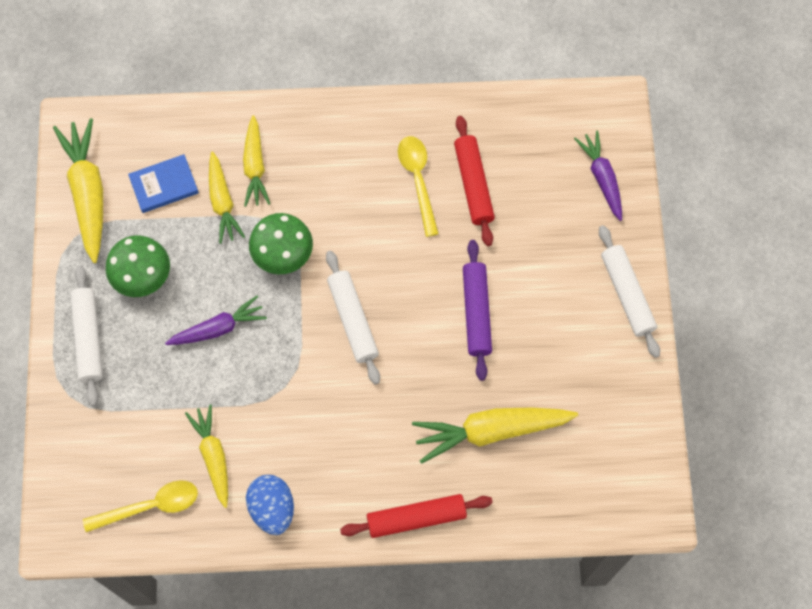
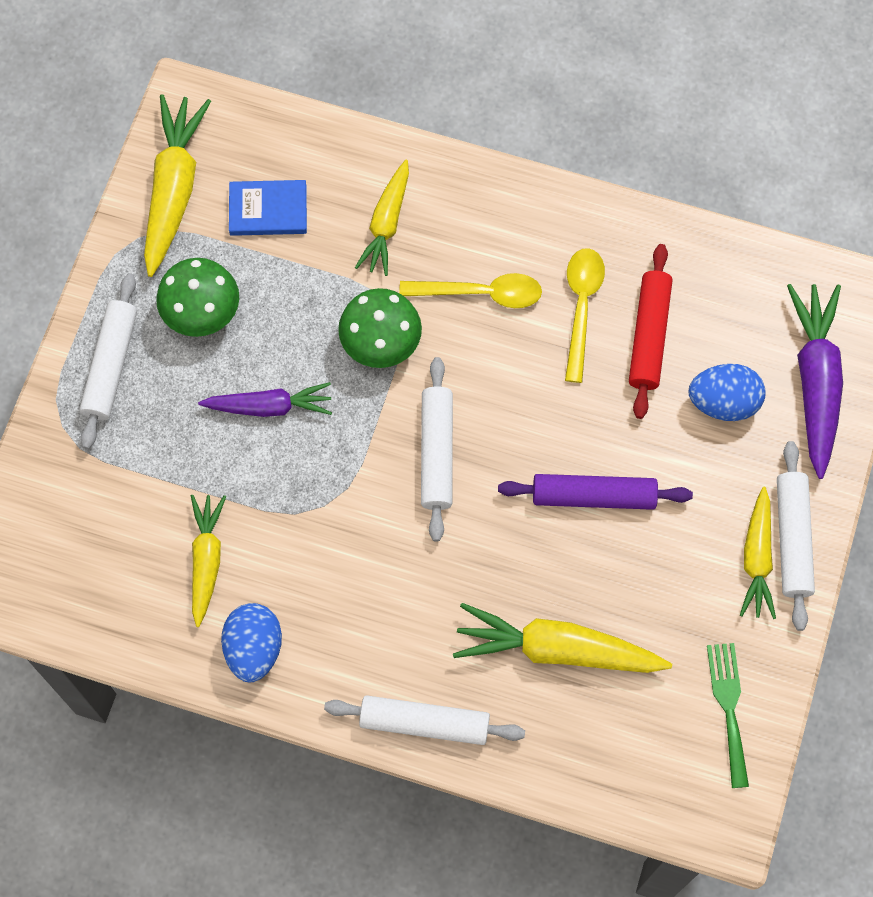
camera: 20 degrees right, 0 degrees up
yellow spoon [83,480,198,532] -> yellow spoon moved to [399,273,542,308]
yellow carrot [209,151,245,244] -> yellow carrot moved to [740,487,776,619]
red rolling pin [340,494,493,538] -> white rolling pin [324,695,525,745]
purple rolling pin [463,240,492,381] -> purple rolling pin turned 75 degrees clockwise [498,474,693,510]
purple carrot [574,131,622,221] -> purple carrot [787,284,843,479], size x1.56
none -> blue egg [689,364,766,421]
none -> green fork [707,643,749,788]

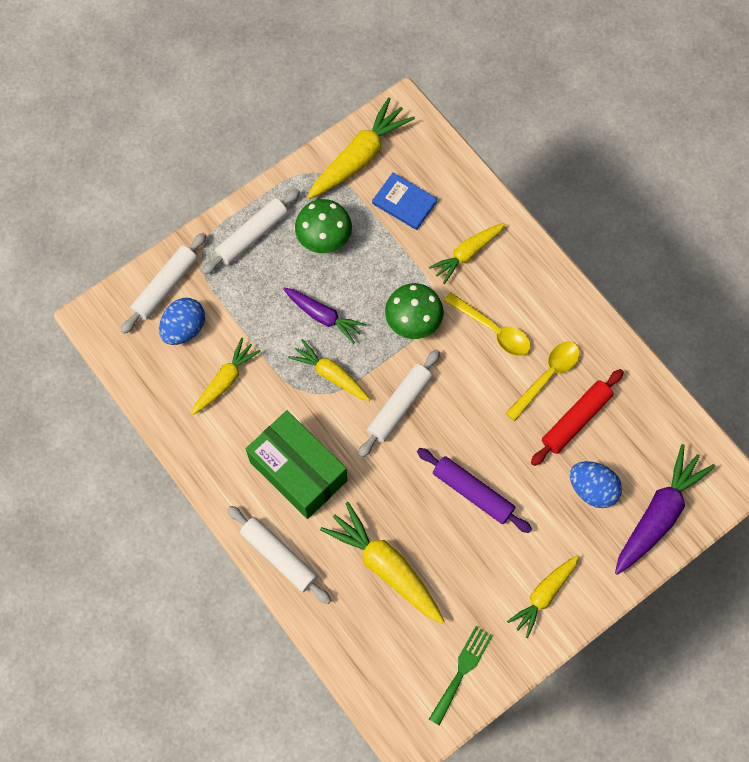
camera: 35 degrees right, 0 degrees up
blue egg [221,603,282,682] -> blue egg moved to [159,298,205,345]
white rolling pin [777,441,815,631] -> white rolling pin moved to [121,233,207,334]
none -> green box [246,410,347,519]
none -> yellow carrot [288,339,370,401]

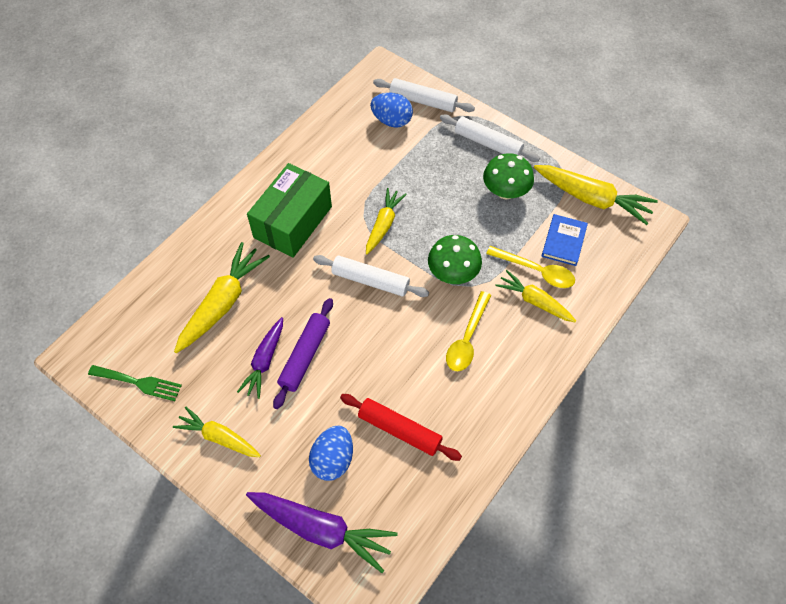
camera: 75 degrees right, 10 degrees down
yellow carrot [191,338,261,415] -> none
white rolling pin [227,506,331,604] -> none
purple carrot [283,288,366,344] -> purple carrot moved to [237,317,283,399]
yellow spoon [505,342,580,421] -> yellow spoon moved to [486,246,575,288]

